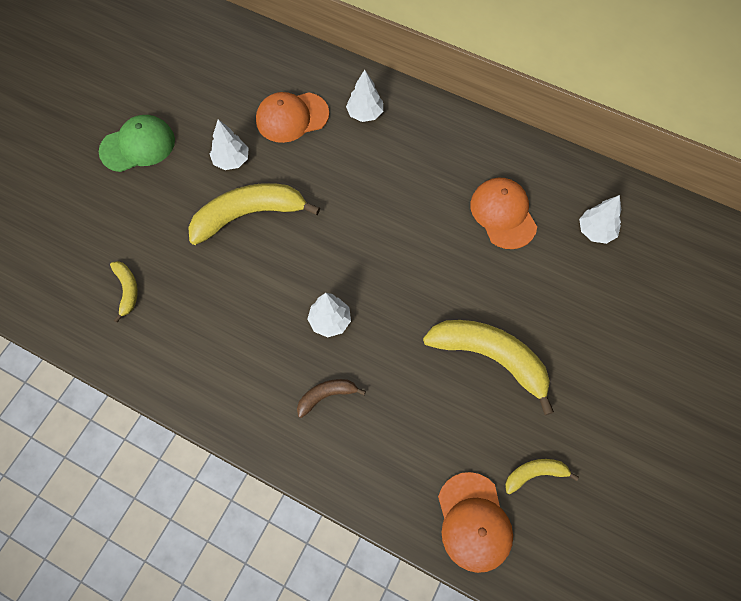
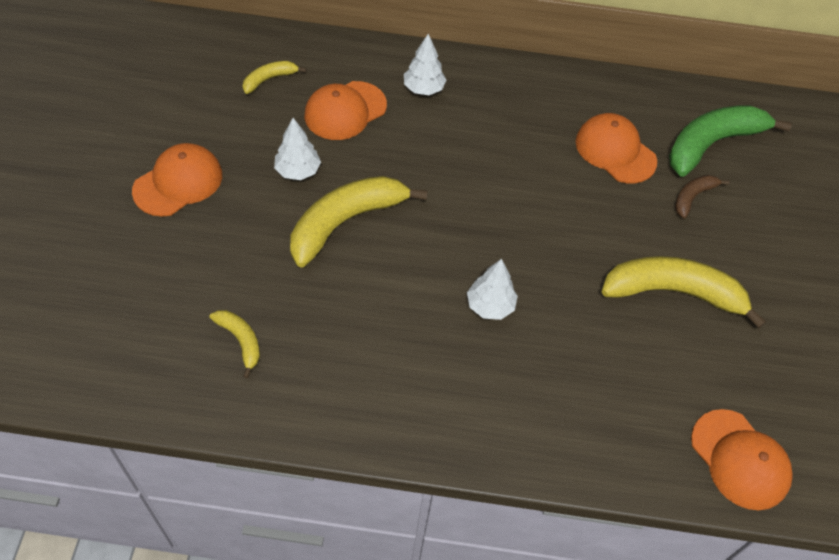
camera: 25 degrees left, 10 degrees down
green cap [99,115,175,172] -> orange cap [132,143,222,217]
brown banana [297,379,366,418] -> brown banana moved to [675,175,730,218]
yellow banana [505,459,579,494] -> yellow banana moved to [243,61,307,94]
white tree [579,195,621,244] -> green banana [669,105,791,177]

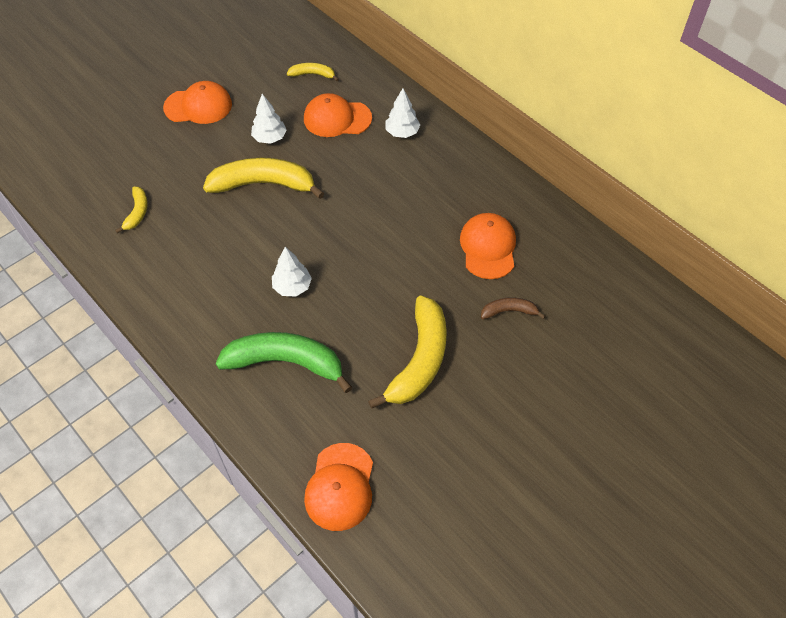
camera: 45 degrees right, 0 degrees up
yellow banana [601,256,766,329] -> yellow banana turned 60 degrees clockwise [368,296,447,409]
green banana [669,105,791,177] -> green banana moved to [216,332,352,393]

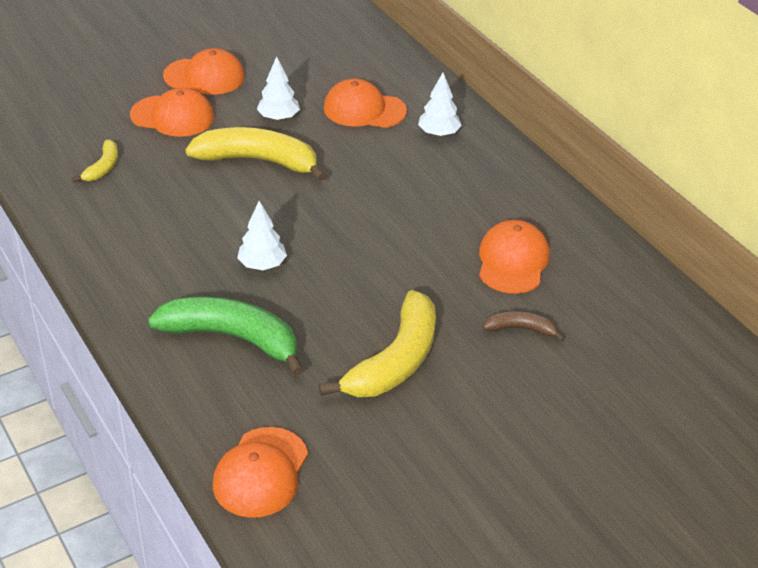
camera: 10 degrees right, 15 degrees down
yellow banana [287,63,339,81] -> none
none -> orange cap [130,88,214,137]

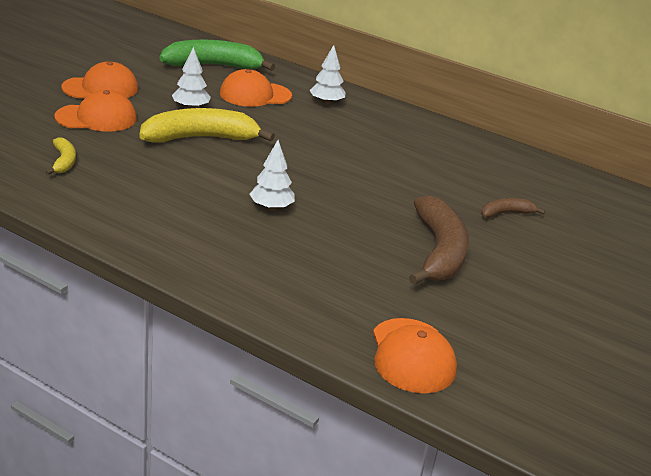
camera: 30 degrees left, 10 degrees down
green banana [148,297,304,375] -> green banana moved to [159,40,275,71]
yellow banana [319,290,436,397] -> brown banana [409,196,469,285]
orange cap [479,220,550,294] -> none

